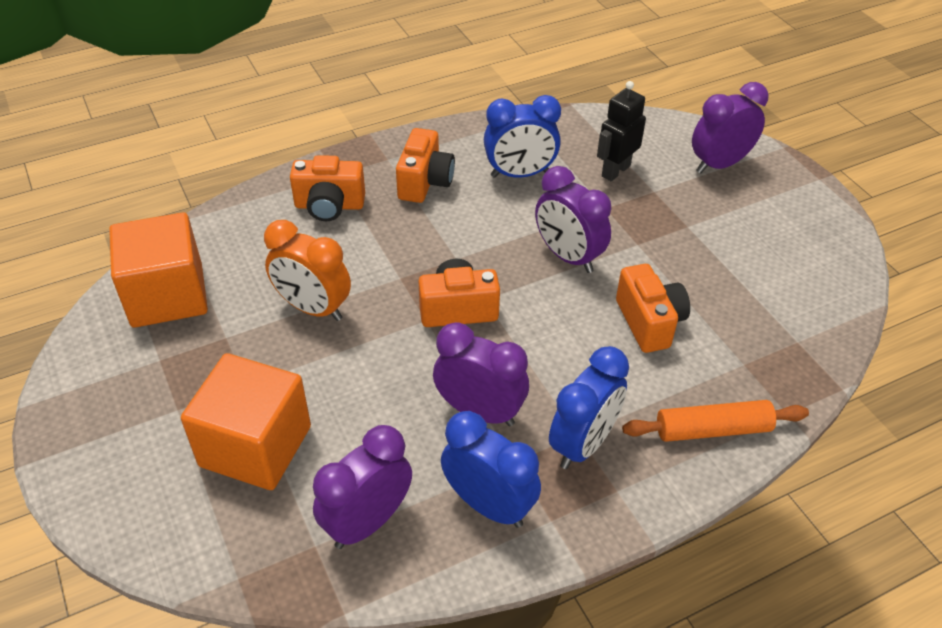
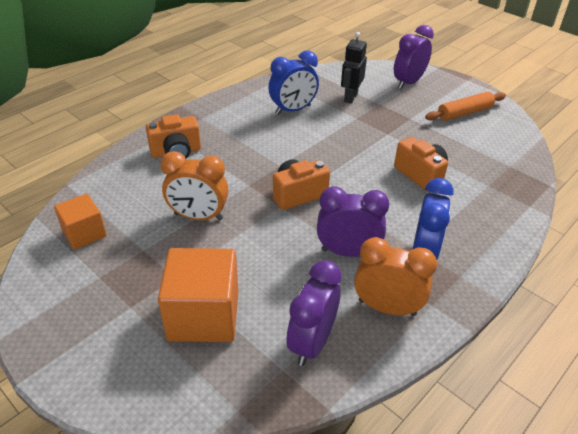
camera: 20 degrees left, 5 degrees down
orange cube [109,212,208,328] -> orange cube [54,194,107,249], size x0.60
orange camera [396,128,455,203] -> none
blue clock [441,411,541,528] -> orange clock [354,237,437,316]
purple clock [535,166,611,273] -> none
orange rolling pin [622,400,809,442] -> orange rolling pin moved to [425,91,506,121]

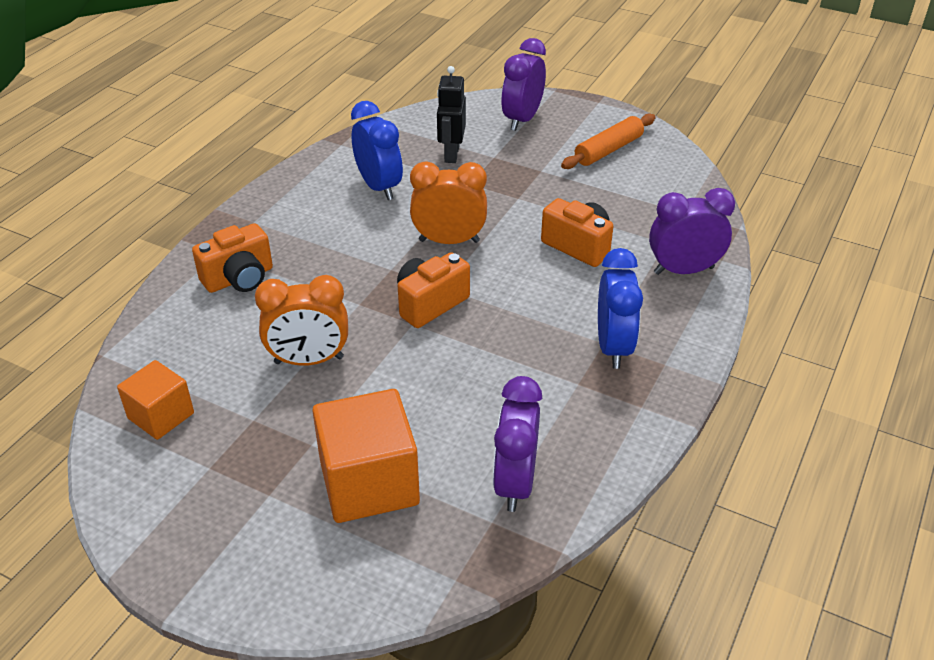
camera: 15 degrees left, 0 degrees up
blue clock [268,51,319,115] -> blue clock turned 75 degrees counterclockwise [351,101,403,200]
purple clock [317,186,389,257] -> purple clock moved to [649,188,735,275]
orange clock [354,237,437,316] -> orange clock moved to [410,161,487,244]

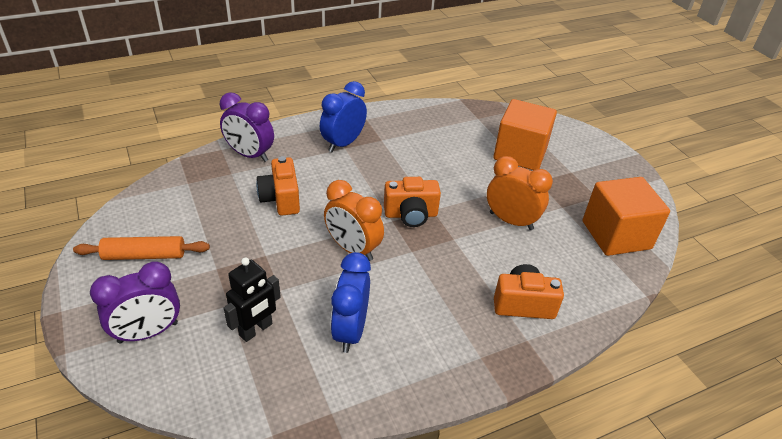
camera: 145 degrees left, 0 degrees up
orange cube [117,360,194,440] -> orange cube [583,177,670,256], size x1.67
purple clock [493,376,542,512] -> none

